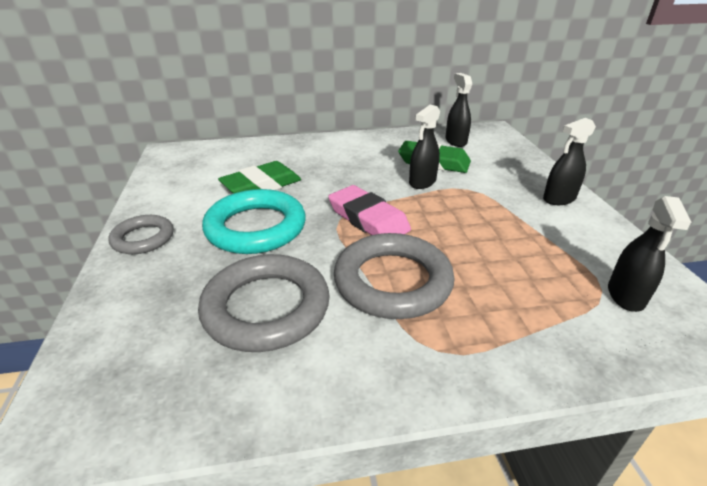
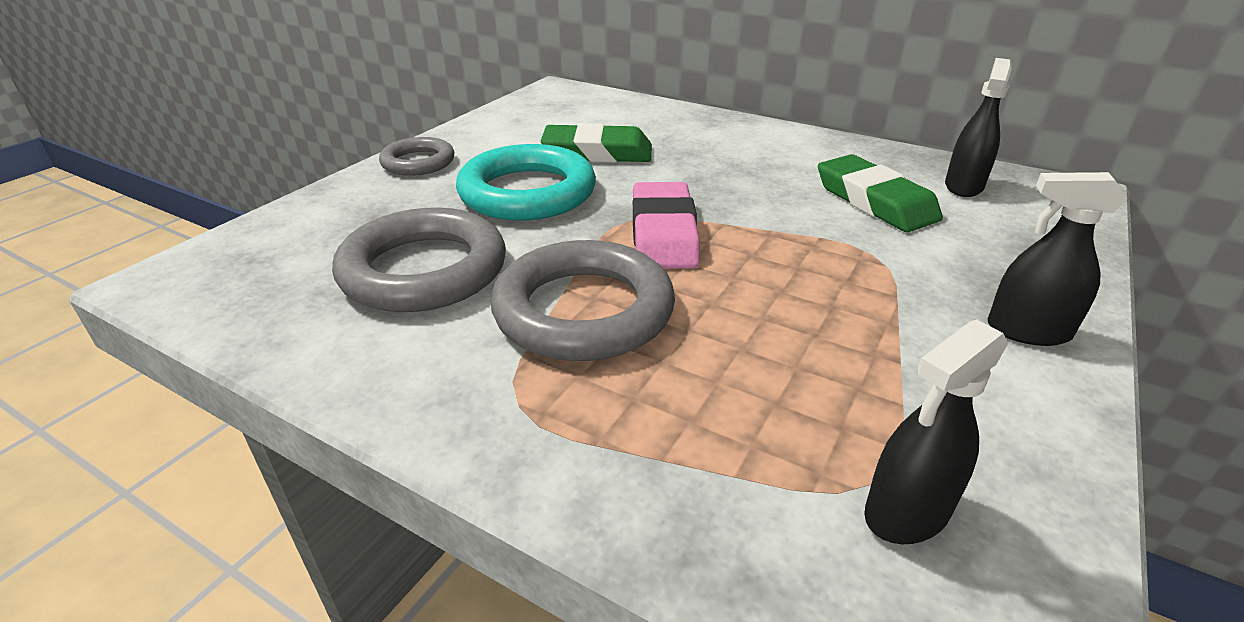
camera: 40 degrees right, 0 degrees up
black spray bottle [409,105,440,189] -> none

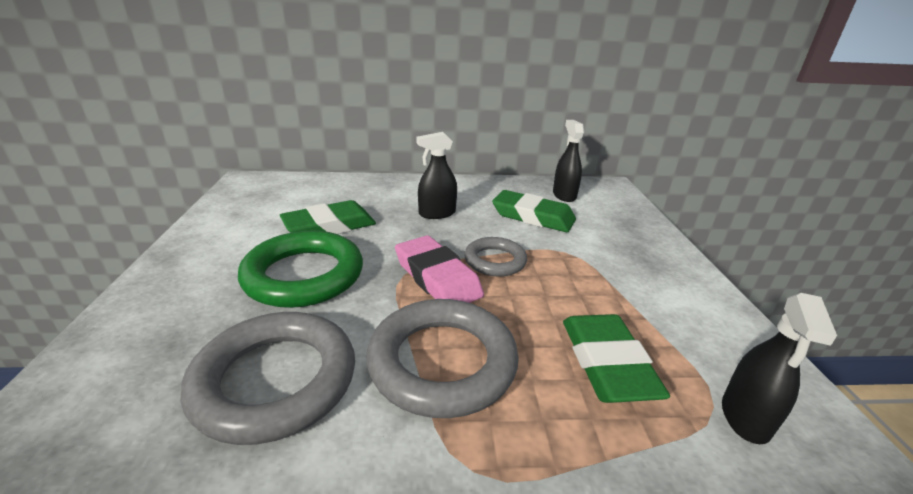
camera: 35 degrees left, 5 degrees down
grey ring [379,137,454,176] -> grey ring moved to [464,237,527,277]
turquoise ring [456,144,596,221] -> green ring [238,231,363,308]
black spray bottle [988,172,1127,346] -> black spray bottle moved to [416,132,457,219]
none -> green eraser [563,314,670,403]

